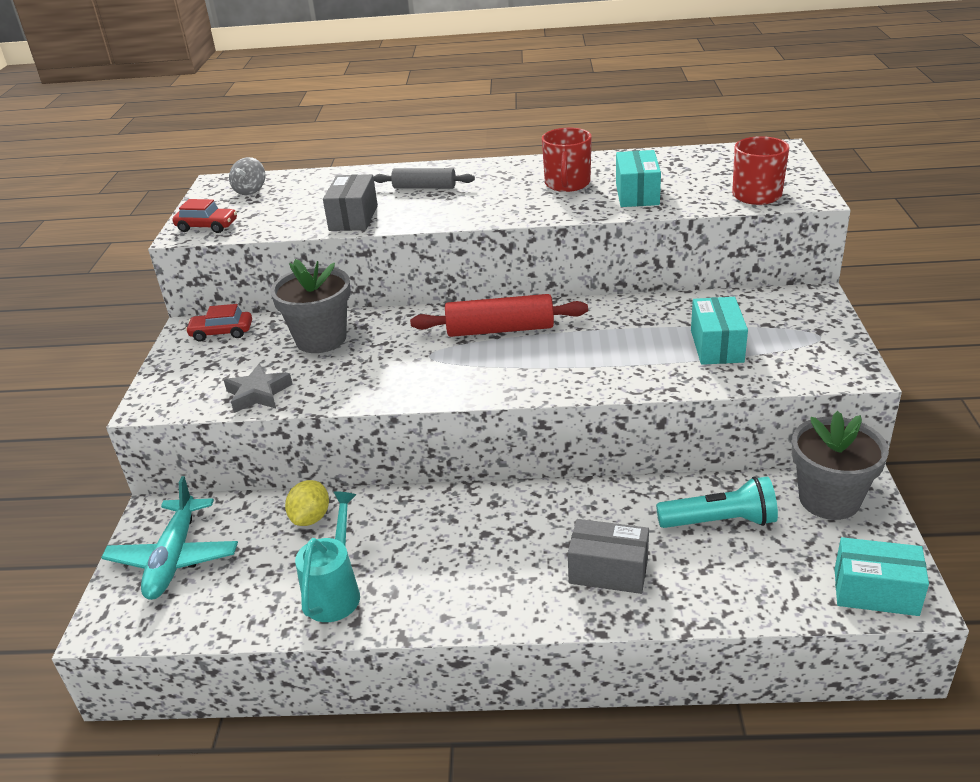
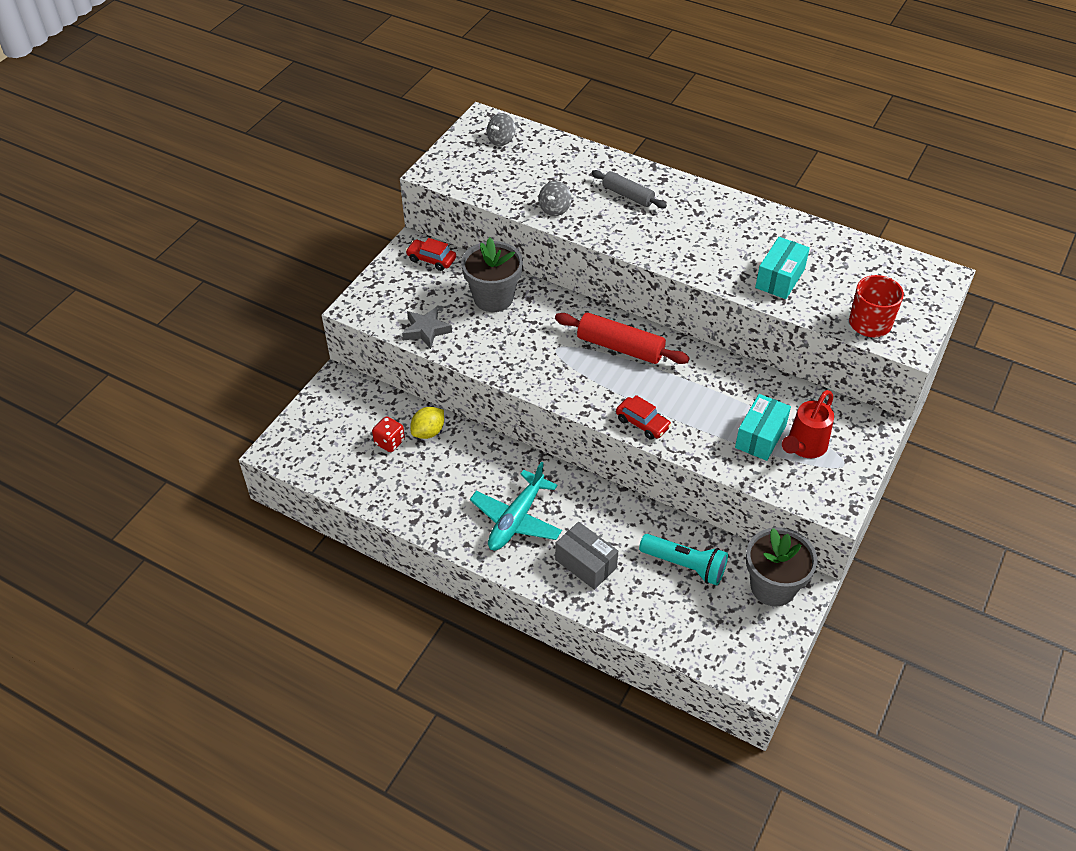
camera: 25 degrees right, 15 degrees up
turquoise plane [101,476,238,600] -> turquoise plane moved to [470,462,562,550]
red car [172,199,237,233] -> red car moved to [616,395,671,440]
turquoise watering can [295,491,360,622] -> none
grey box [323,174,378,231] -> grey spinning top [539,181,572,216]
red mug [542,128,592,192] -> none
turquoise box [835,537,929,616] -> none
none -> red dice [372,416,405,452]
none -> red watering can [782,390,834,458]

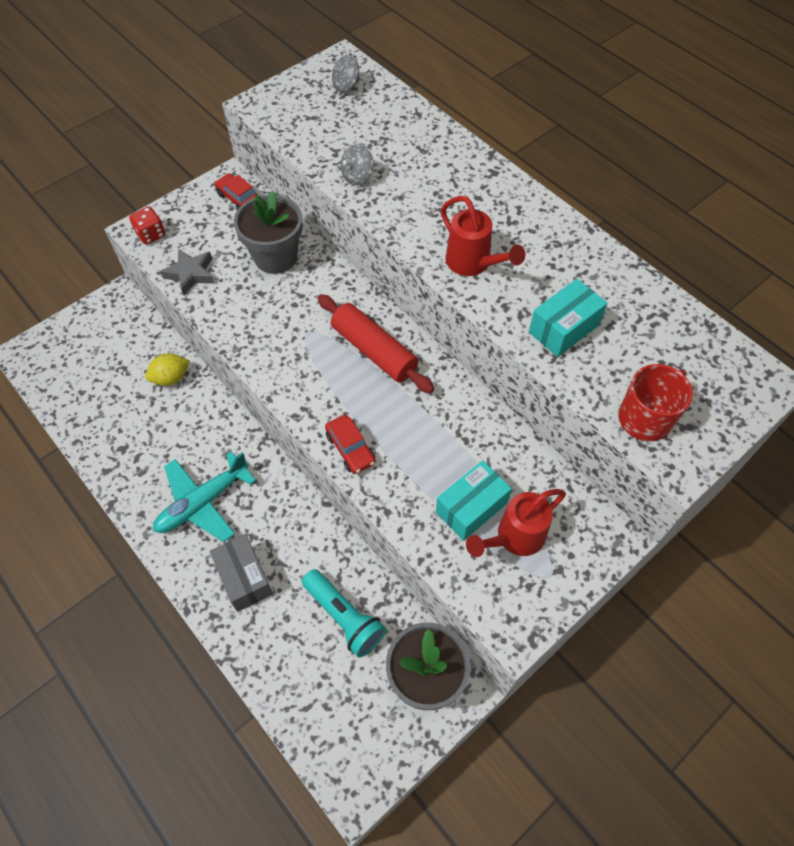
camera: 20 degrees right, 10 degrees up
red dice [372,416,405,452] -> red dice moved to [129,207,165,245]
grey rolling pin [592,170,667,208] -> none
none -> red watering can [441,196,525,276]

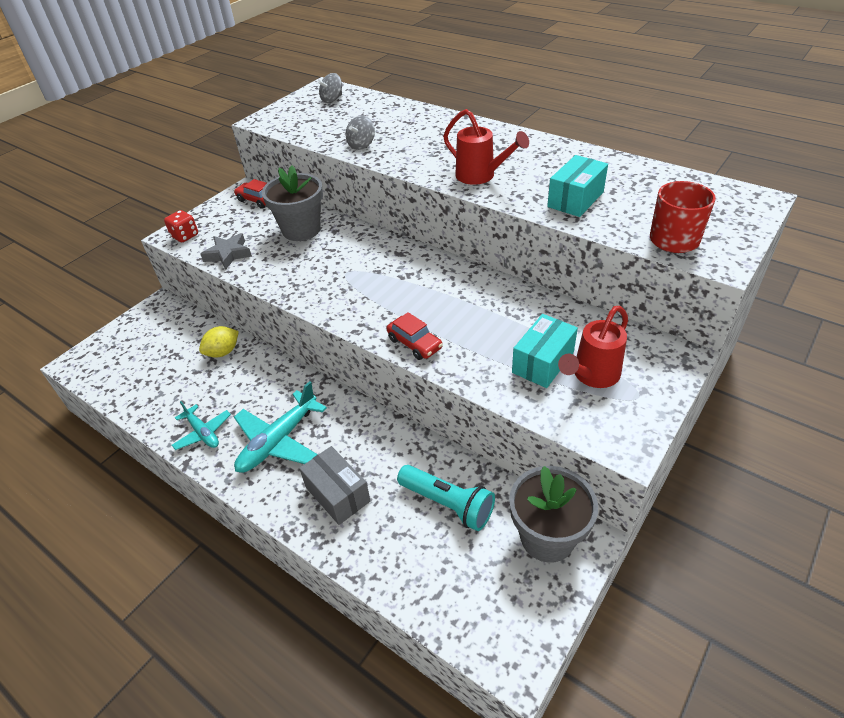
camera: 10 degrees left, 15 degrees down
red rolling pin [317,294,435,393] -> none
none -> turquoise plane [172,401,231,450]

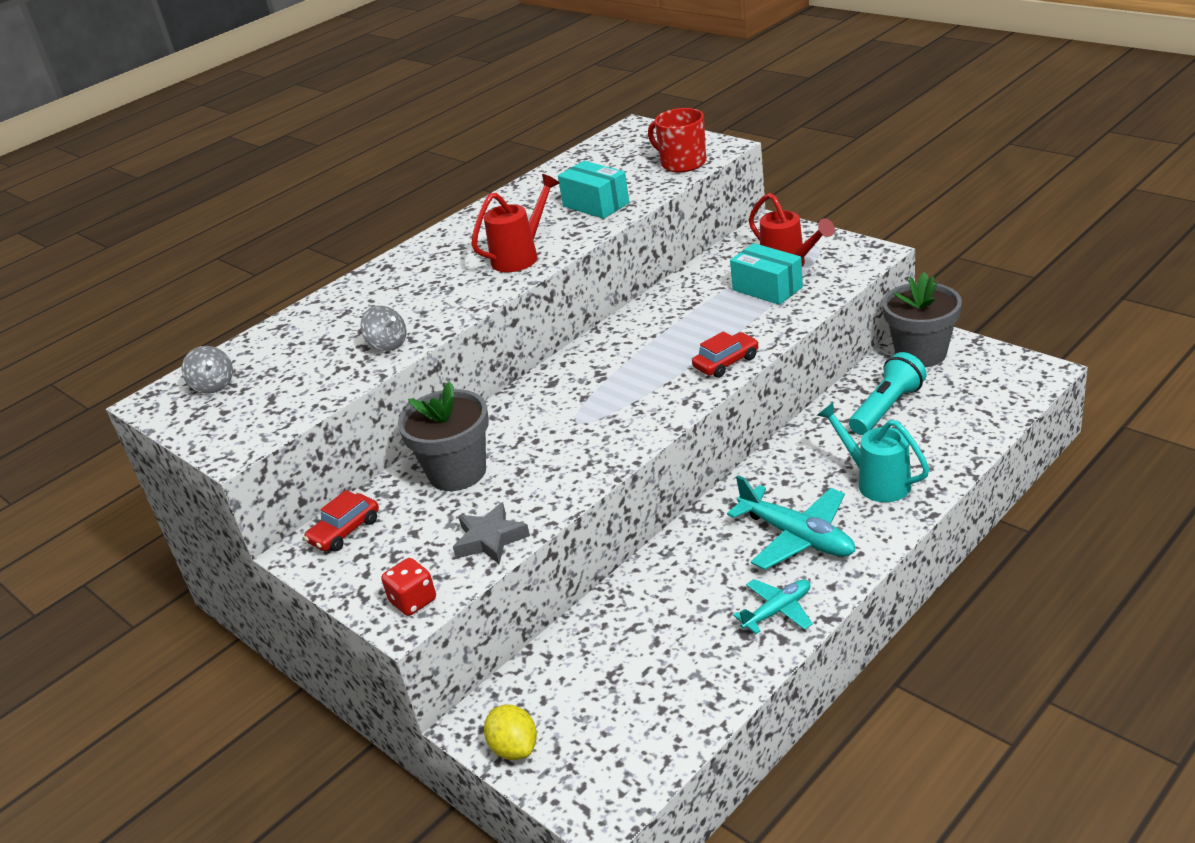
camera: 80 degrees left, 10 degrees down
yellow lemon [199,326,239,358] -> yellow lemon moved to [484,705,537,760]
grey box [299,446,370,525] -> turquoise watering can [817,402,929,502]

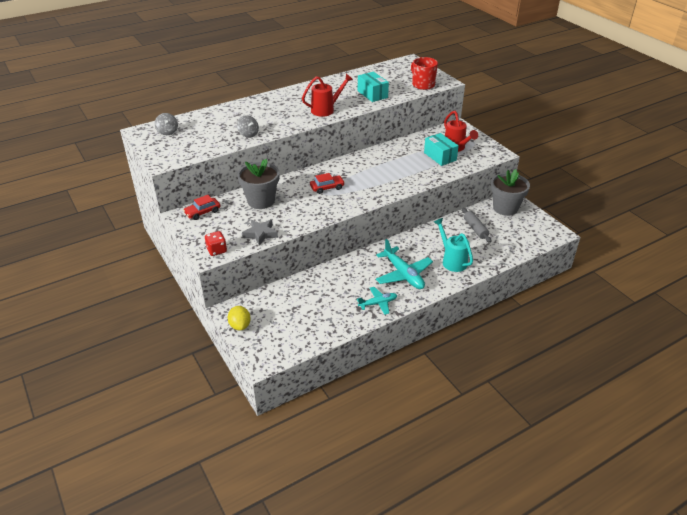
camera: 10 degrees right, 5 degrees up
red car [692,331,759,378] -> red car moved to [310,173,345,194]
turquoise flashlight [849,352,927,435] -> grey rolling pin [462,208,491,243]

